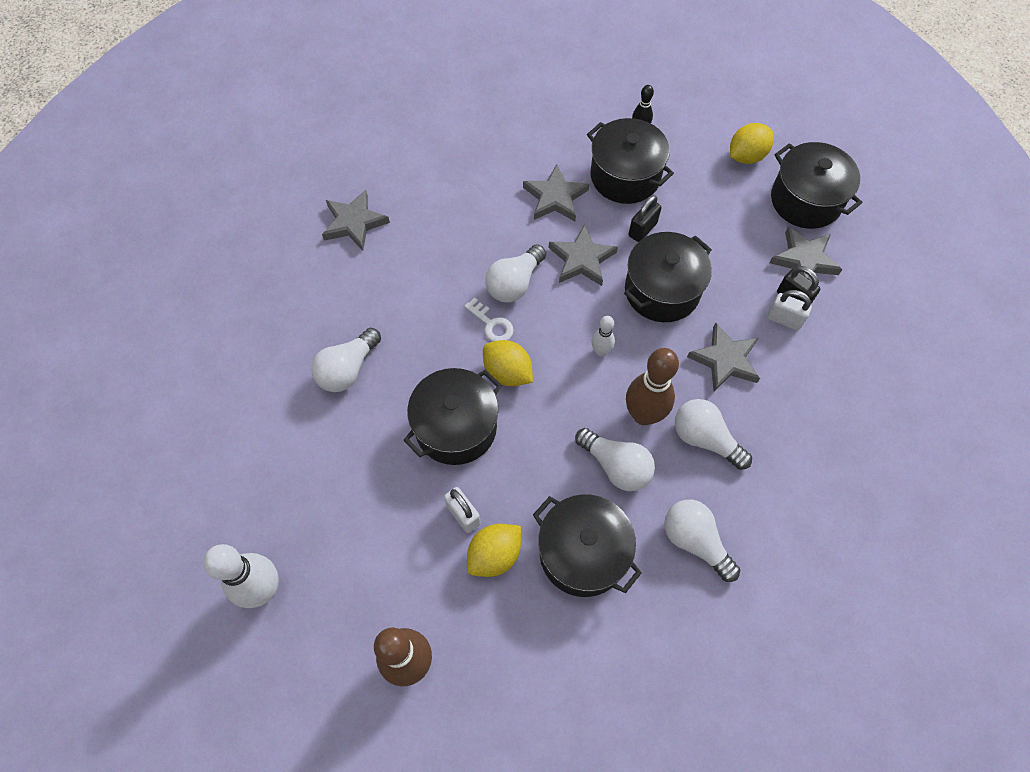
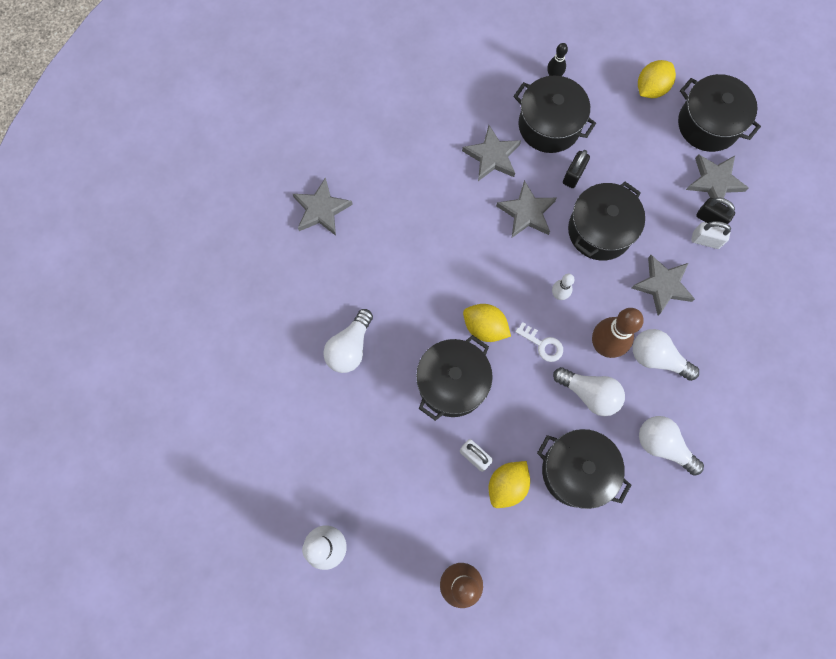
camera: 10 degrees left, 10 degrees up
white key [464,298,514,342] -> white key moved to [515,322,563,362]
white light bulb [485,244,546,302] -> none

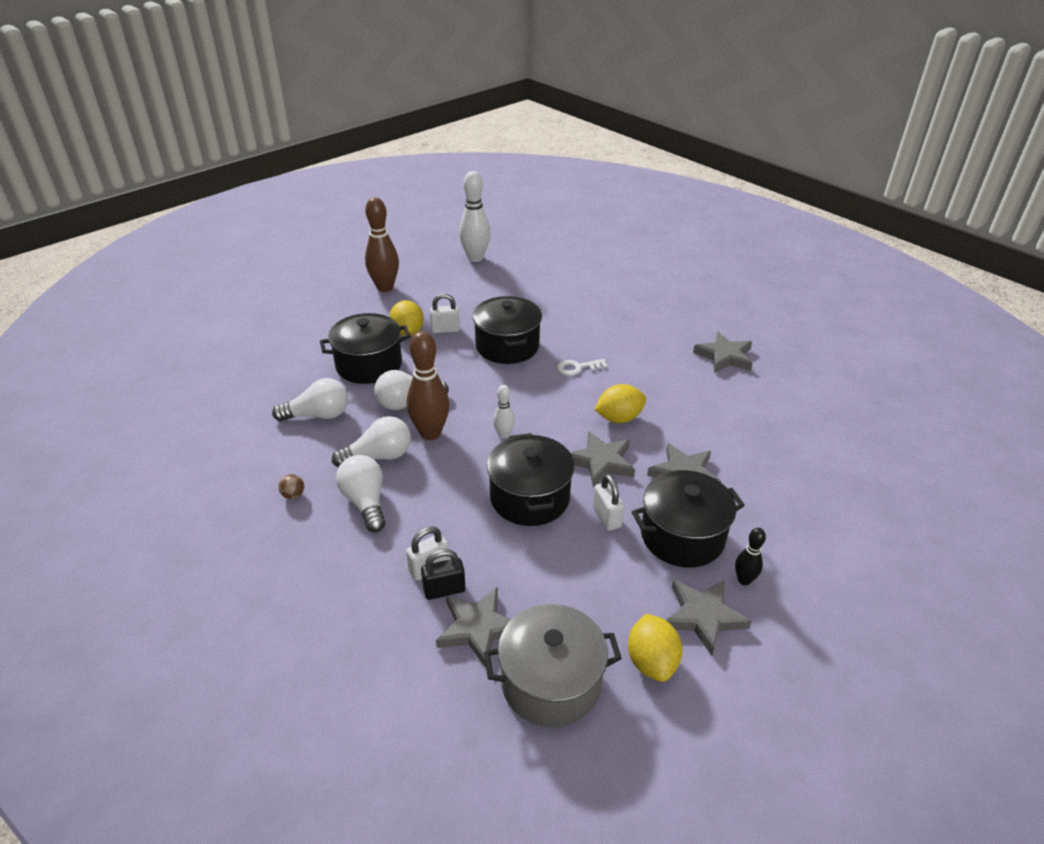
camera: 130 degrees right, 35 degrees down
white light bulb [323,309,373,373] -> white light bulb moved to [336,455,386,532]
yellow lemon [463,304,511,342] -> yellow lemon moved to [594,384,646,423]
white key [515,322,563,362] -> white key moved to [557,359,607,376]
black padlock [563,150,590,188] -> white padlock [593,474,624,531]
grey star [632,255,695,315] -> grey star moved to [666,580,752,656]
black pot [678,74,761,152] -> grey pot [484,604,622,728]
none -> brown ball [278,474,304,499]

